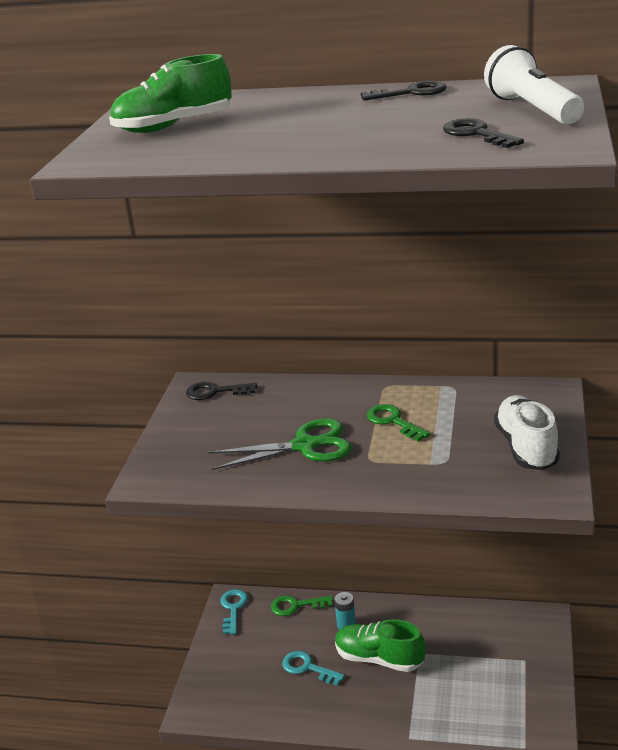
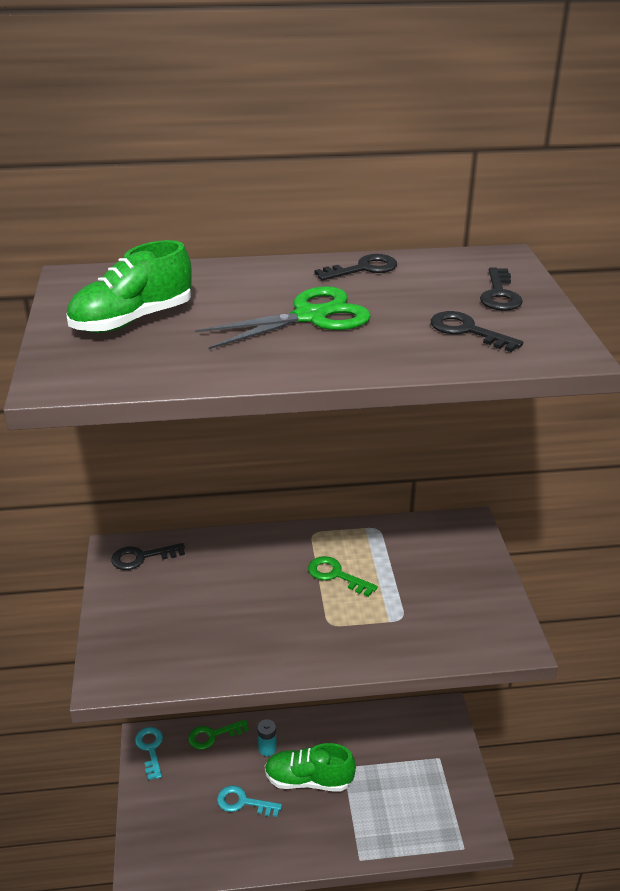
camera: 20 degrees left, 5 degrees up
green scissors [209,418,352,470] -> green scissors moved to [195,286,371,349]
white flashlight [484,45,584,125] -> black key [480,267,523,311]
white shoe [494,395,560,470] -> none

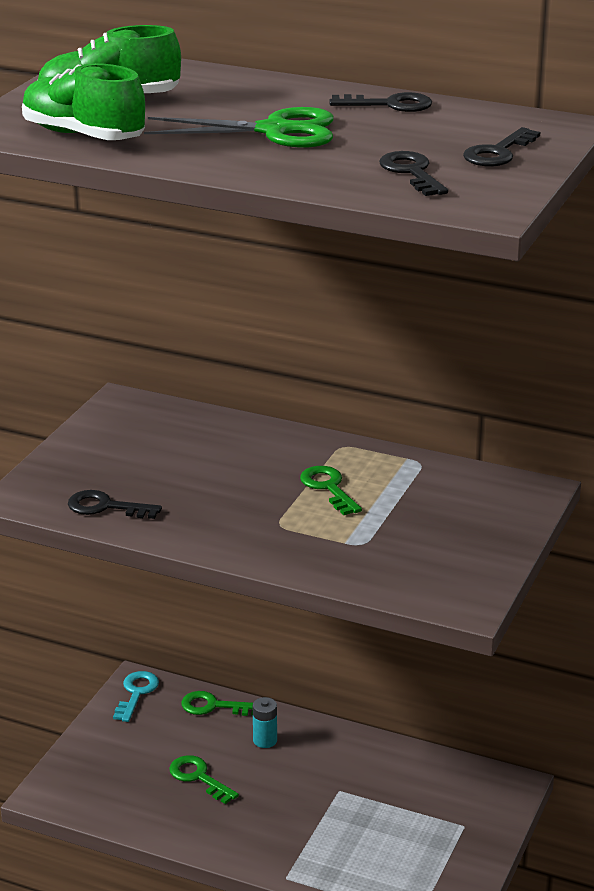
camera: 30 degrees right, 5 degrees down
black key [111,543,185,570] -> black key moved to [68,490,162,519]
turquoise key [217,785,282,817] -> green key [169,755,239,804]
green shoe [265,743,356,792] -> green shoe moved to [22,63,145,140]

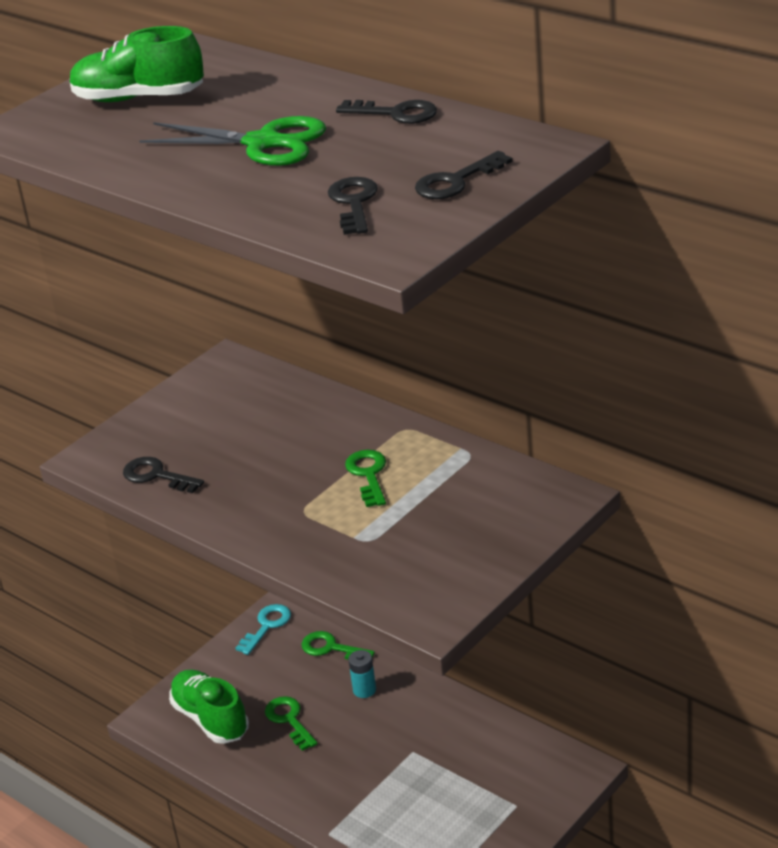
camera: 20 degrees right, 5 degrees up
green shoe [22,63,145,140] -> green shoe moved to [169,670,249,744]

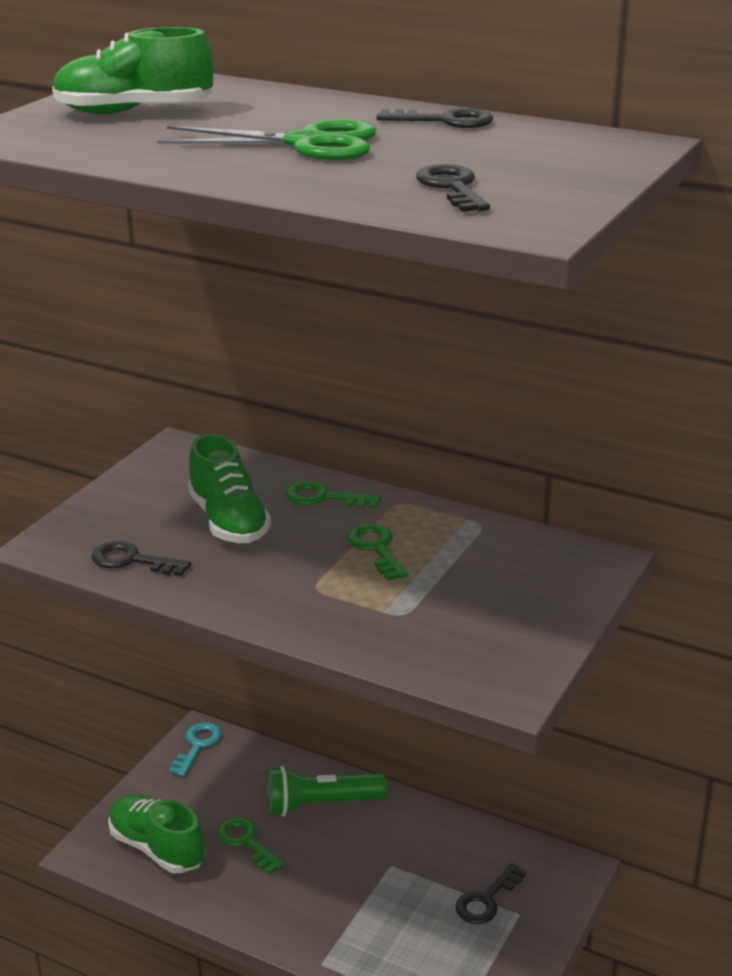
camera: 15 degrees left, 5 degrees down
green key [302,631,375,659] -> green key moved to [286,481,381,509]
turquoise battery [348,650,376,698] -> green flashlight [267,766,387,817]
black key [415,151,513,199] -> black key moved to [456,863,526,924]
none -> green shoe [188,434,271,543]

